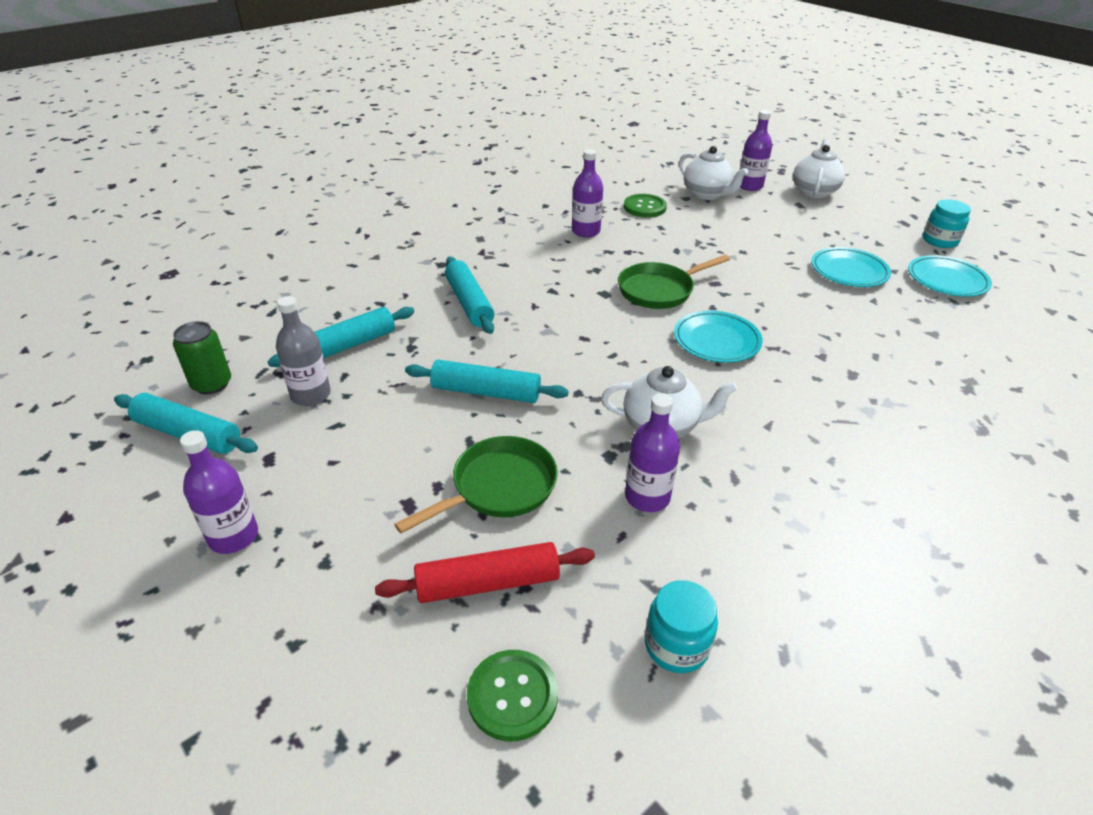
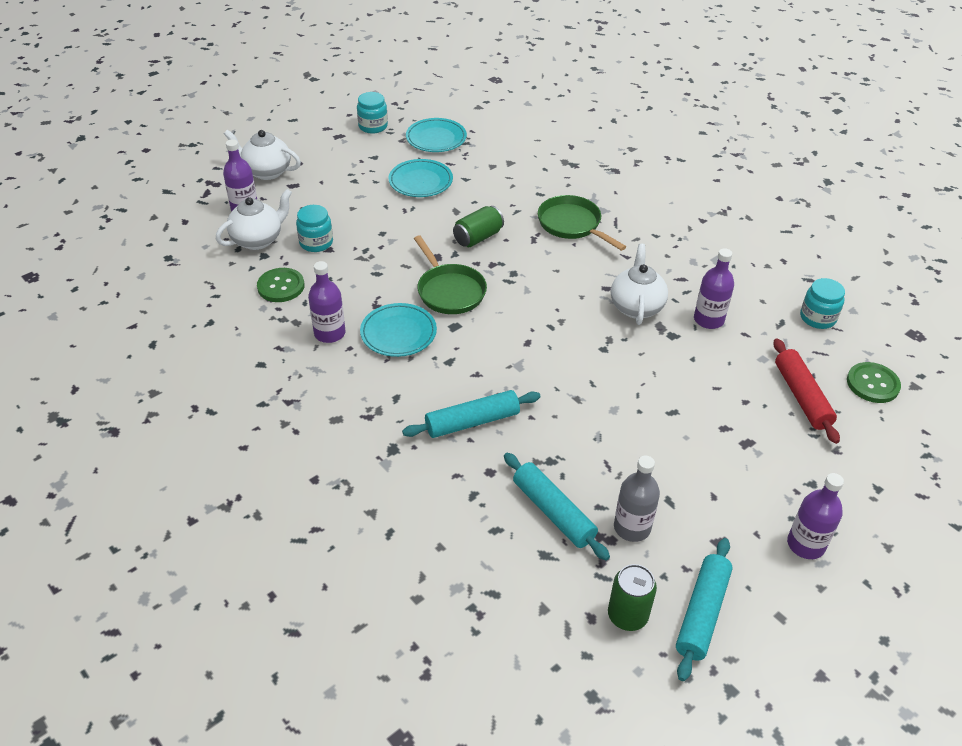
camera: 90 degrees left, 5 degrees up
green pan [394,436,558,533] -> green pan moved to [538,195,626,251]
turquoise rolling pin [405,360,569,403] -> none
turquoise plate [674,310,763,363] -> turquoise plate moved to [360,303,437,357]
none -> turquoise jar [296,205,333,252]
none -> green can [453,206,504,247]

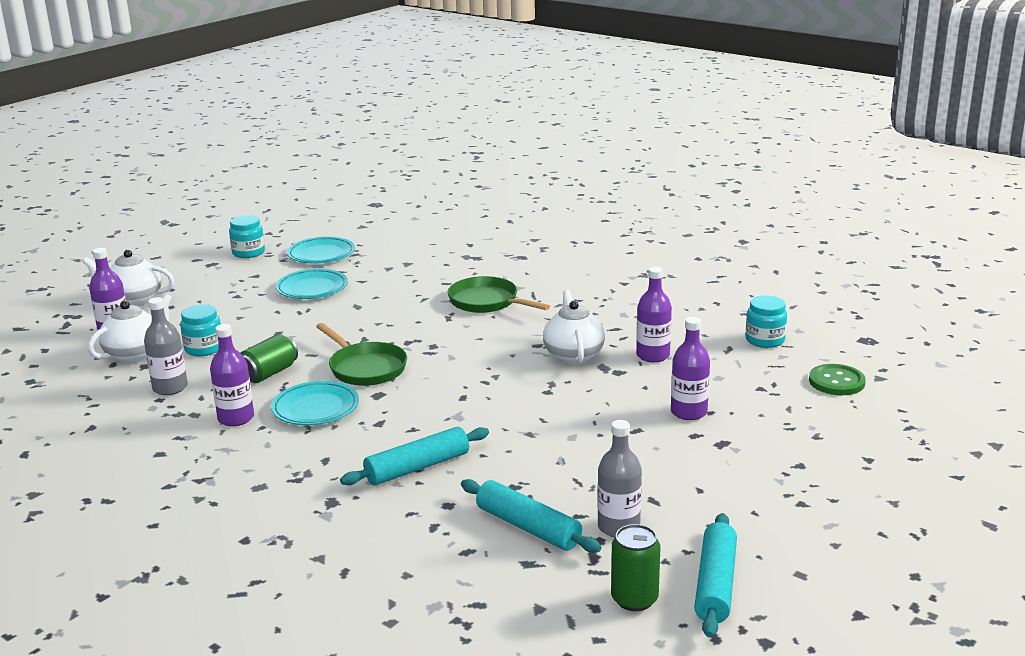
camera: 10 degrees left, 20 degrees down
green button [257,268,304,302] -> grey bottle [144,297,188,395]
green can [453,206,504,247] -> green can moved to [241,334,298,383]
red rolling pin [773,338,840,444] -> none
purple bottle [787,473,844,559] -> purple bottle moved to [671,317,710,420]

